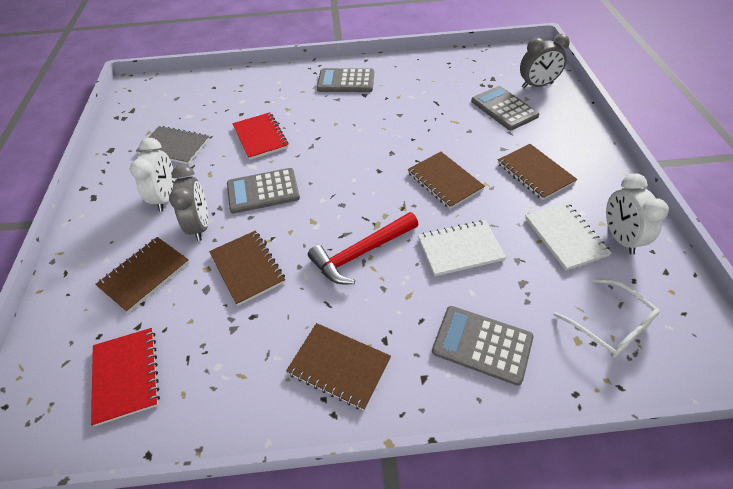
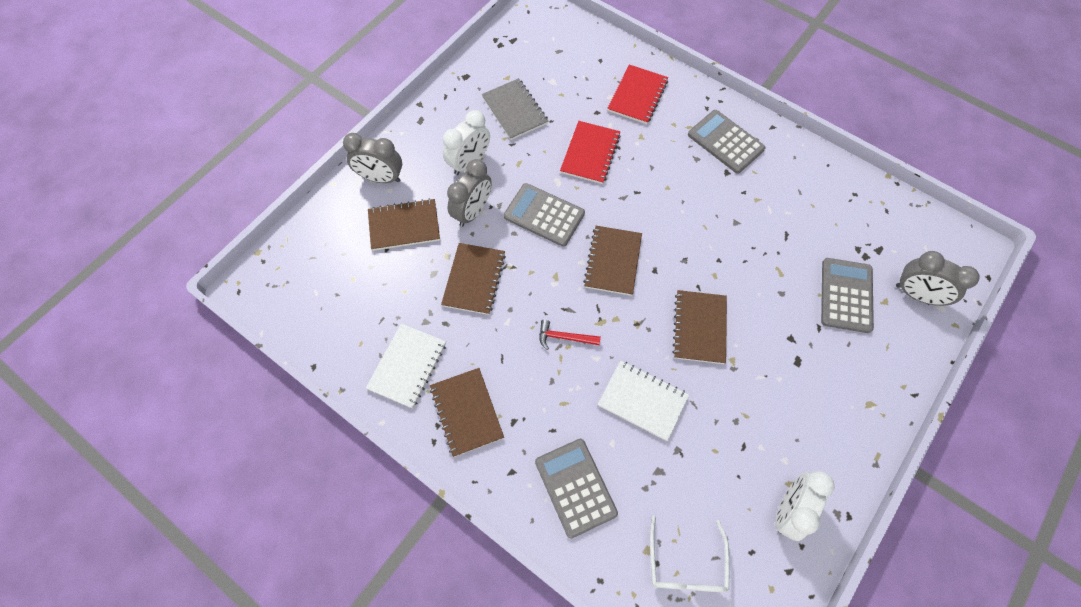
camera: 40 degrees right, 15 degrees up
red notebook [91,328,160,426] -> red notebook moved to [607,65,668,124]
red hammer [308,212,419,284] -> red hammer [539,320,601,350], size x0.54
brown notebook [497,144,577,200] -> brown notebook moved to [583,226,642,296]
white notebook [525,202,611,271] -> white notebook moved to [366,323,446,409]
none -> grey clock [343,133,402,183]

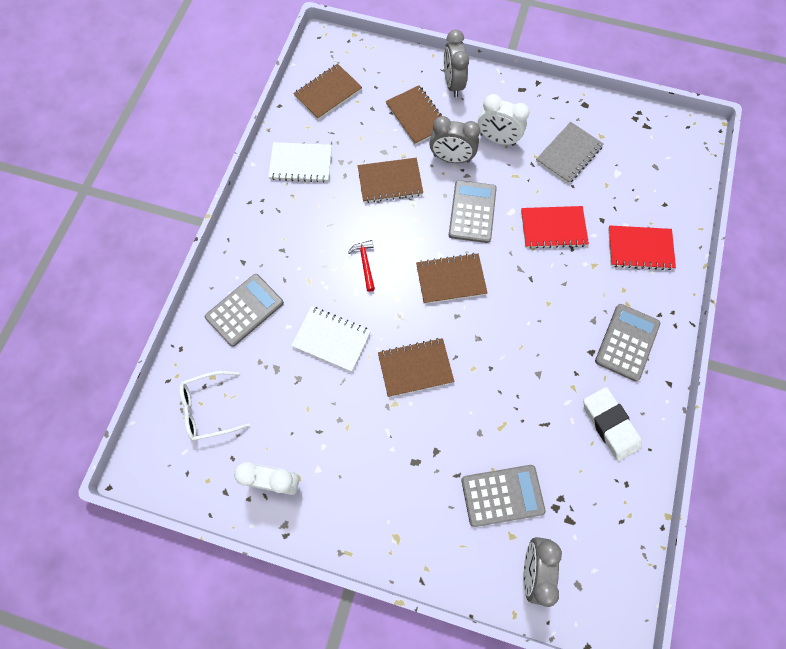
camera: 70 degrees right, 5 degrees up
brown notebook [430,368,504,457] -> brown notebook moved to [293,64,362,120]
white notebook [598,360,689,441] -> white notebook turned 75 degrees counterclockwise [291,306,371,372]
none -> white eraser [583,387,642,461]

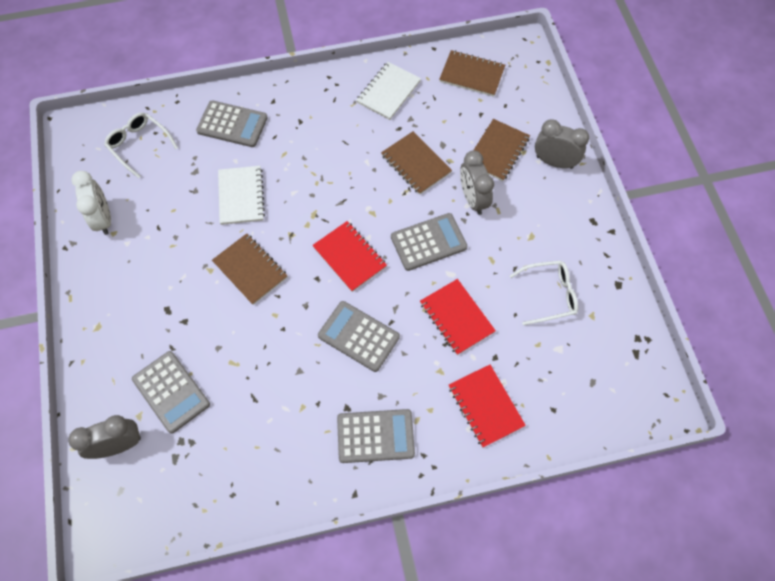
camera: 60 degrees right, 5 degrees down
white notebook [268,142,332,182] -> white notebook turned 60 degrees clockwise [356,62,421,120]
red hammer [348,240,375,292] -> none
brown notebook [416,253,488,304] -> red notebook [312,221,387,292]
grey clock [444,30,469,97] -> grey clock turned 60 degrees clockwise [535,119,589,169]
white clock [478,94,529,146] -> none
grey notebook [536,122,604,184] -> white glasses [510,260,578,325]
white eraser [583,387,642,461] -> none
none -> grey calculator [318,301,400,372]

